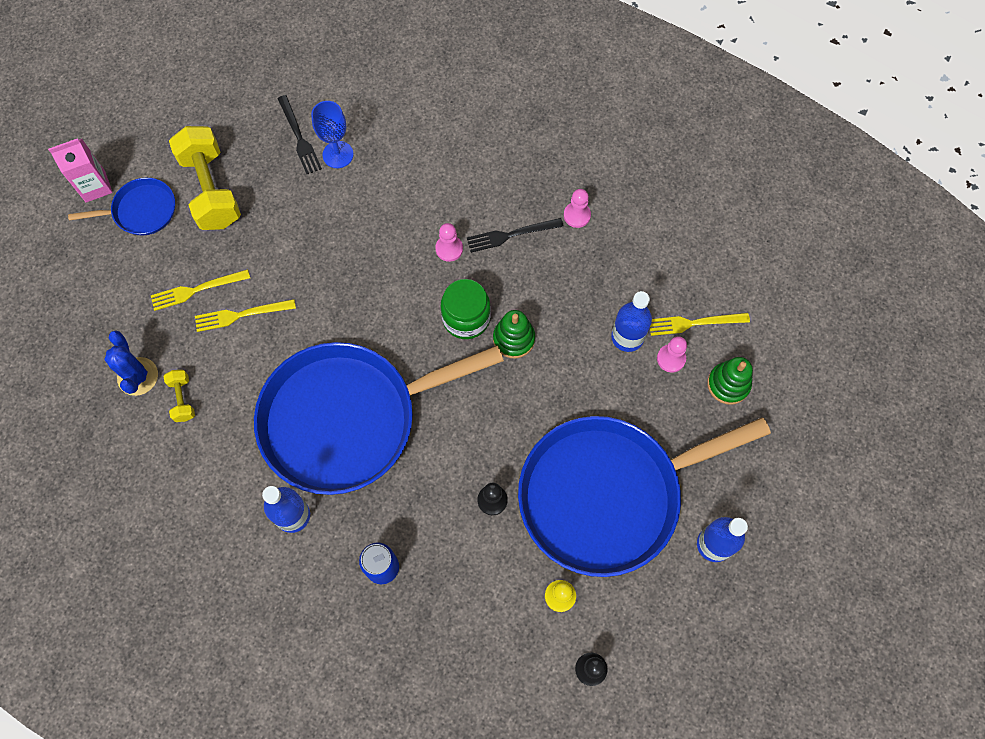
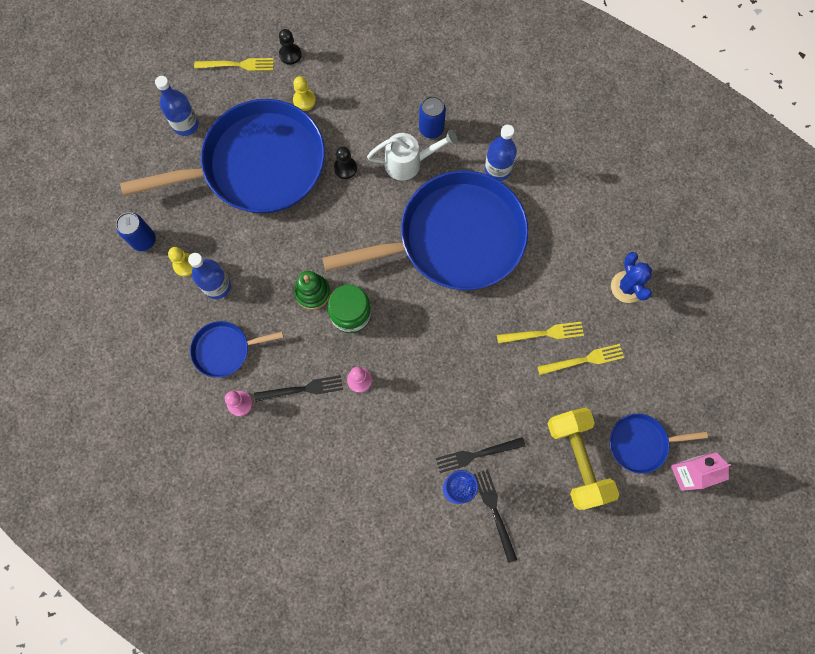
camera: 175 degrees left, 5 degrees up
yellow dumbbell [164,370,195,422] -> none
yellow fork [650,313,750,336] -> yellow fork moved to [194,58,274,71]
pink pawn [657,336,687,372] -> yellow pawn [168,247,193,277]
green stacking toy [707,357,753,405] -> blue can [116,212,156,251]
none -> blue pan [190,321,284,378]
none -> white watering can [367,129,458,180]
none -> black fork [436,437,525,473]

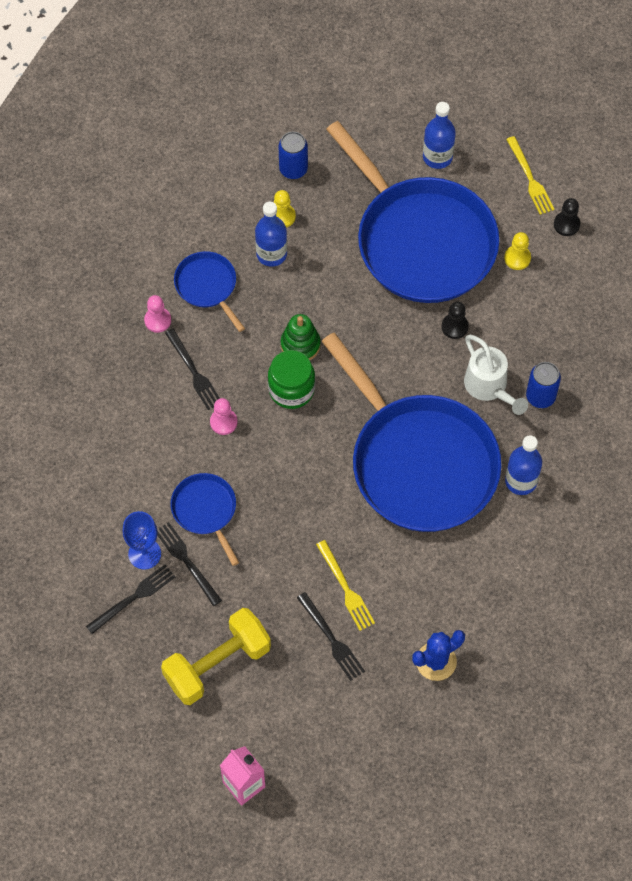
camera: 70 degrees right, 10 degrees down
yellow fork [537,344,624,375] -> black fork [297,592,365,681]
blue pan [610,414,708,474] -> blue pan moved to [171,473,239,566]

